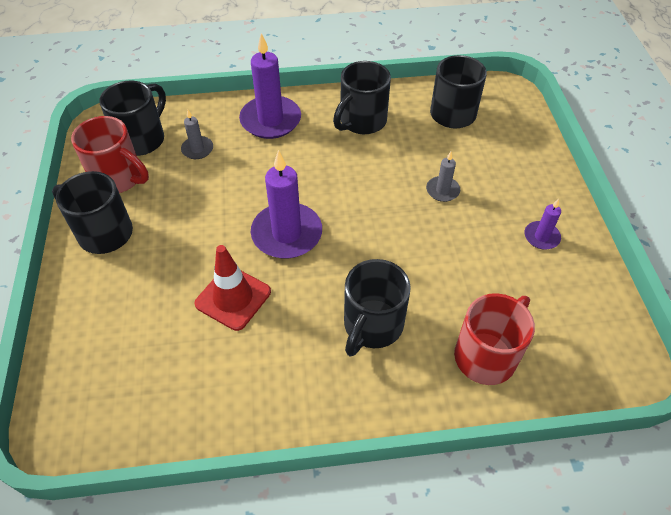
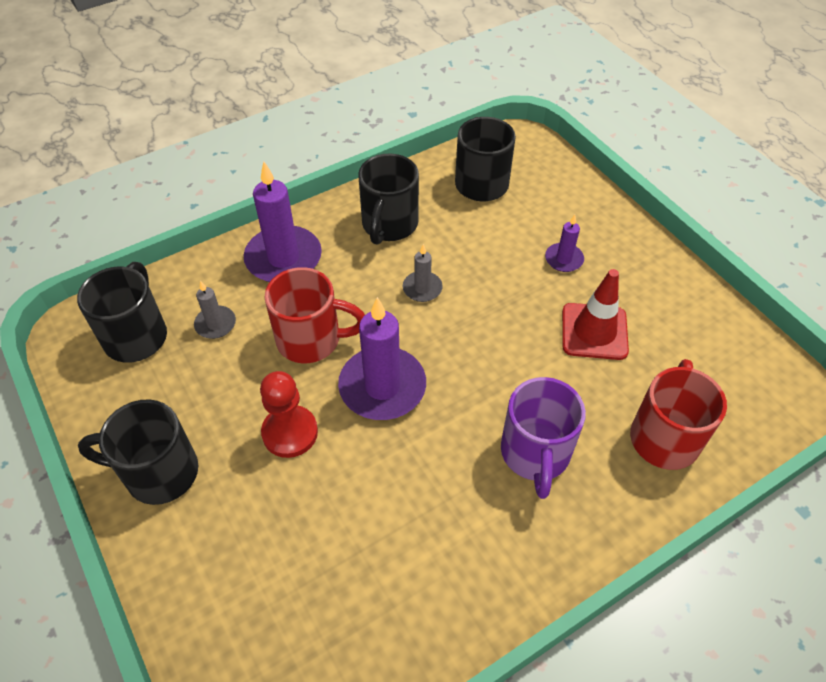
camera: 25 degrees left, 0 degrees up
red mug [71,116,149,193] -> red mug moved to [265,267,365,363]
red traffic cone [194,245,271,331] -> red traffic cone moved to [562,269,629,360]
black mug [344,259,411,356] -> purple mug [501,377,586,499]
grey candle [426,152,460,202] -> grey candle moved to [403,244,443,302]
purple candle [525,199,561,249] -> purple candle moved to [545,215,584,272]
none -> red pawn [260,371,318,458]

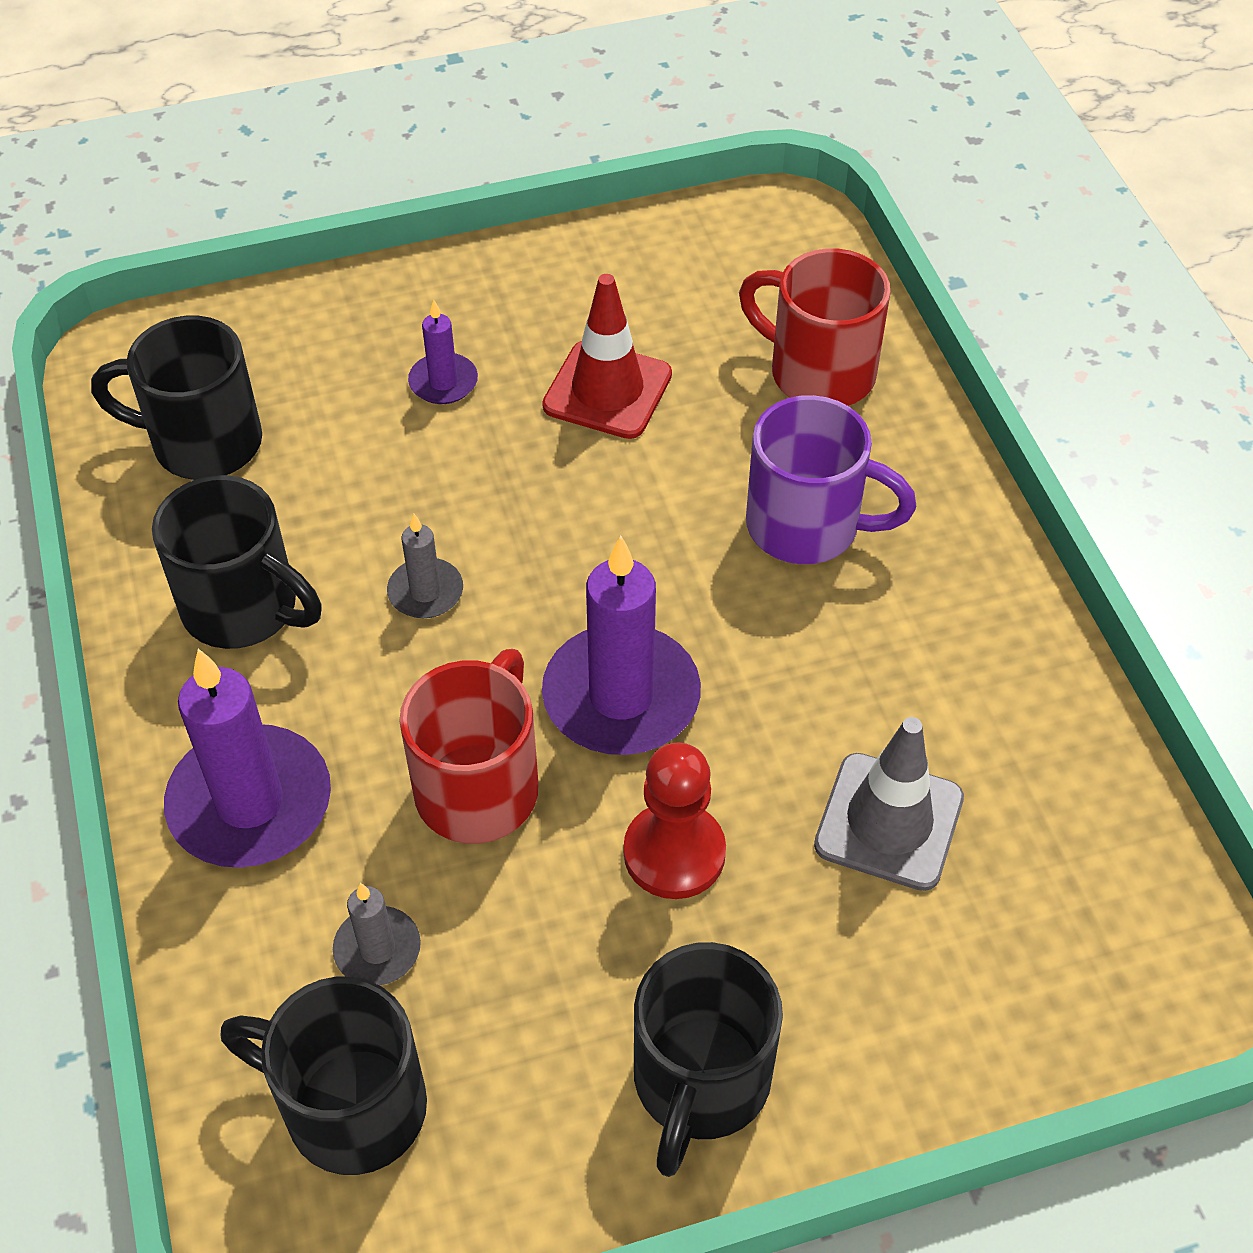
camera: 75 degrees left, 0 degrees up
none -> grey traffic cone [814,717,964,891]

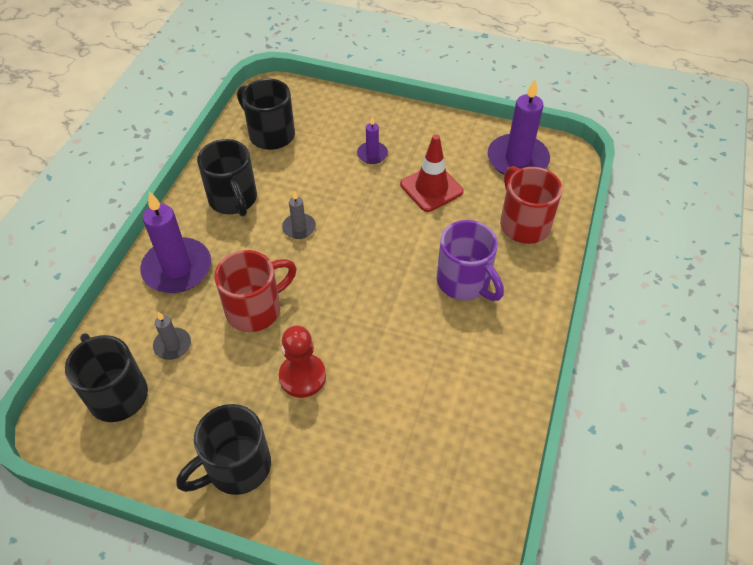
camera: 35 degrees right, 0 degrees up
purple candle [542,536,701,755] -> purple candle moved to [488,79,550,175]
grey traffic cone [814,717,964,891] -> none

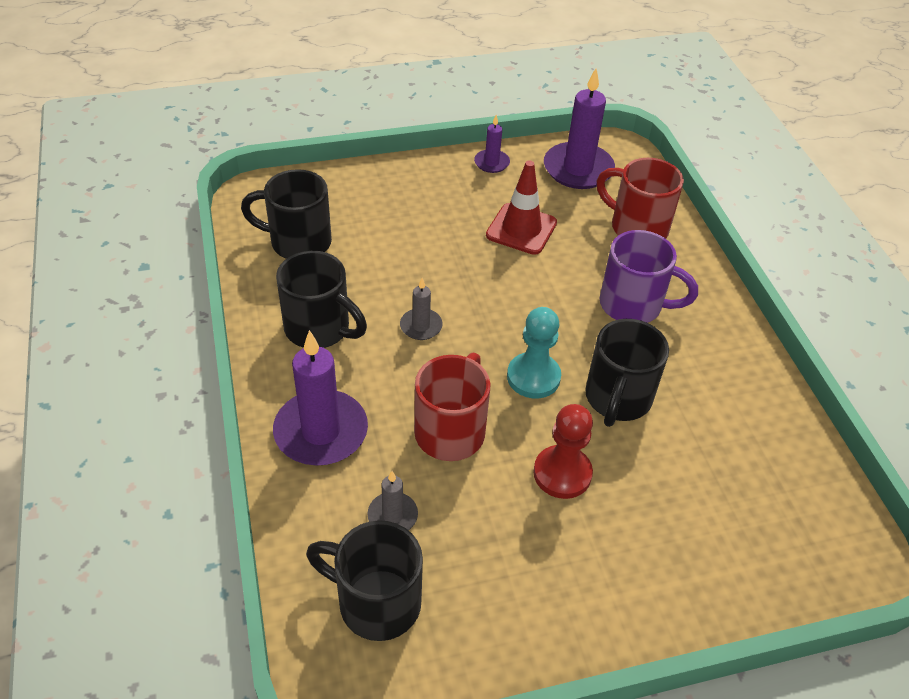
camera: 35 degrees left, 5 degrees down
black mug [176,404,271,495] -> black mug moved to [585,319,669,427]
purple candle [357,116,388,164] -> purple candle moved to [474,115,510,173]
none -> turquoise pawn [507,307,561,399]

